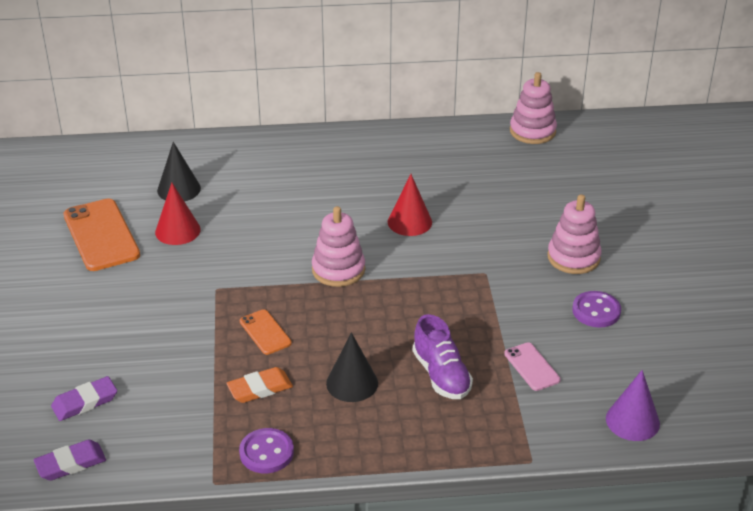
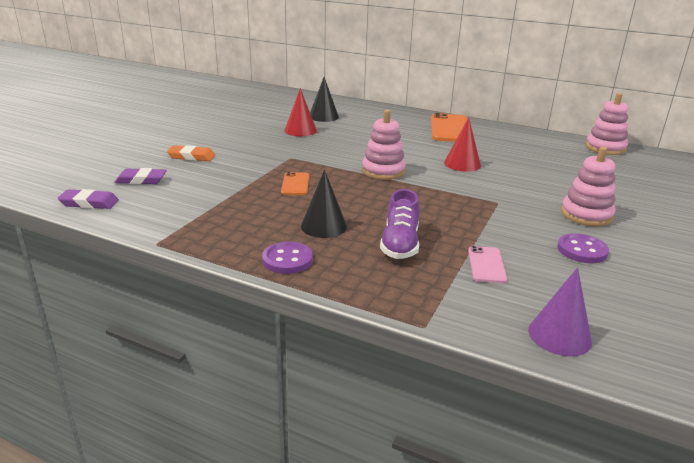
camera: 30 degrees right, 10 degrees down
orange phone [63,199,140,271] -> orange phone moved to [431,113,468,142]
orange eraser [226,367,293,403] -> orange eraser moved to [167,145,215,161]
purple button [239,428,294,473] -> purple button moved to [262,242,313,274]

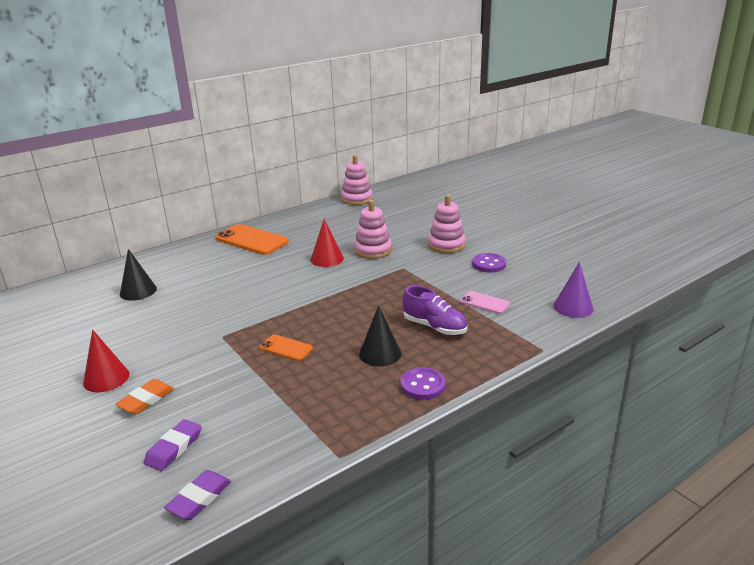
camera: 60 degrees left, 0 degrees up
red cone [284,88,317,136] -> red cone moved to [83,330,129,392]
pink stacking toy [362,110,406,180] -> pink stacking toy moved to [354,200,392,259]

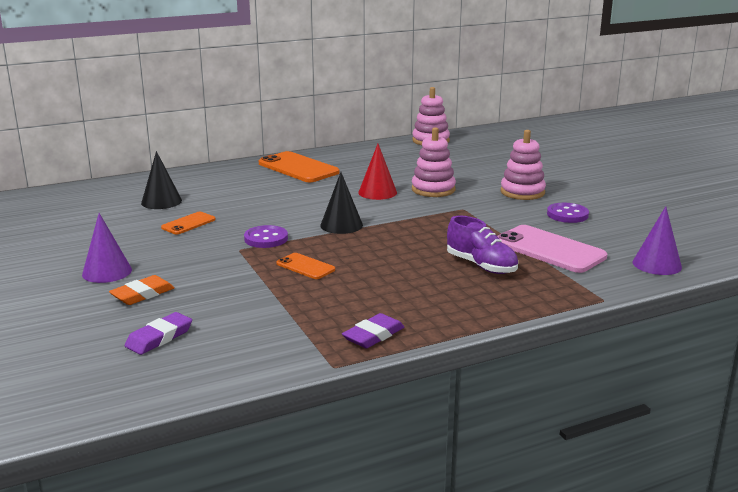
camera: 10 degrees right, 5 degrees down
red cone [83,330,129,392] -> purple cone [82,213,132,283]
purple eraser [164,470,231,520] -> purple eraser moved to [342,313,404,349]
black cone [359,305,401,366] -> black cone moved to [320,172,363,234]
purple button [400,367,446,400] -> purple button moved to [244,225,288,248]
pink phone [460,291,510,314] -> pink phone [497,225,607,273], size x1.89
none -> orange phone [161,212,216,234]

